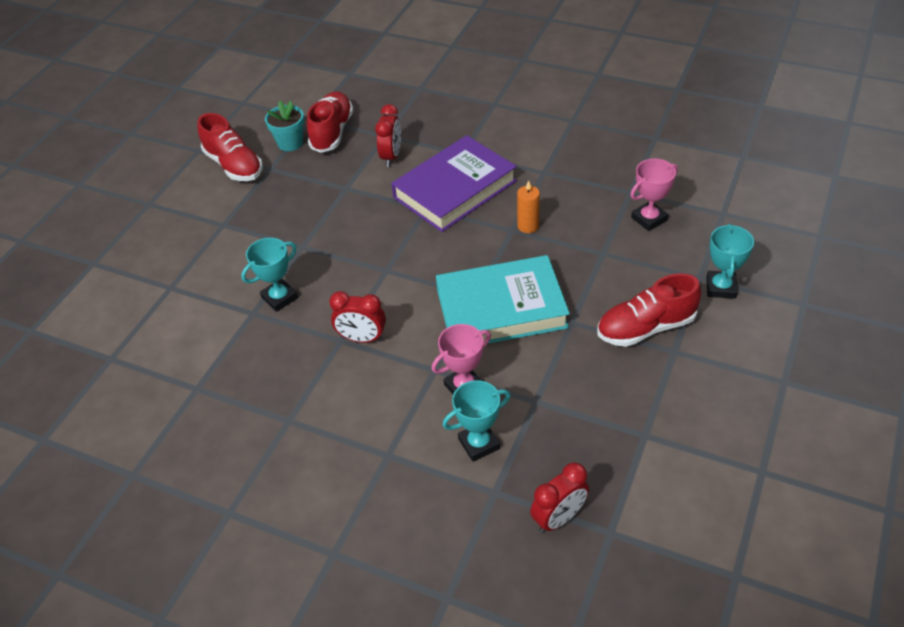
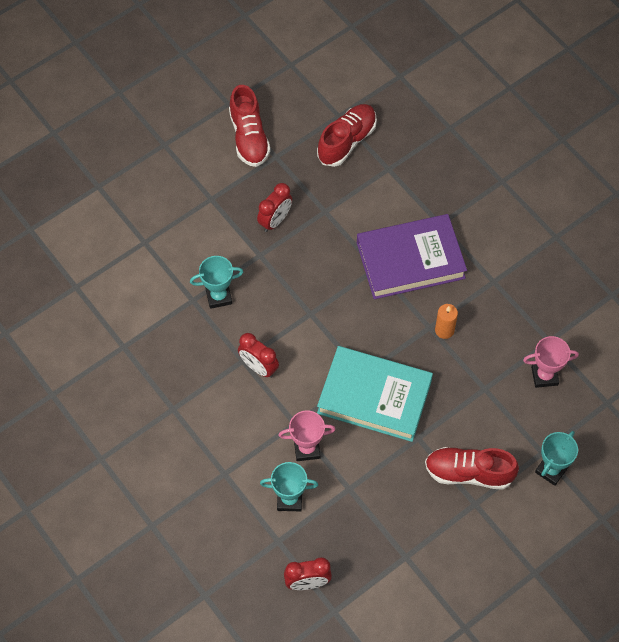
camera: 25 degrees right, 15 degrees up
turquoise flower pot [265,100,304,151] -> none
red clock [375,104,401,167] -> red clock moved to [257,183,292,232]

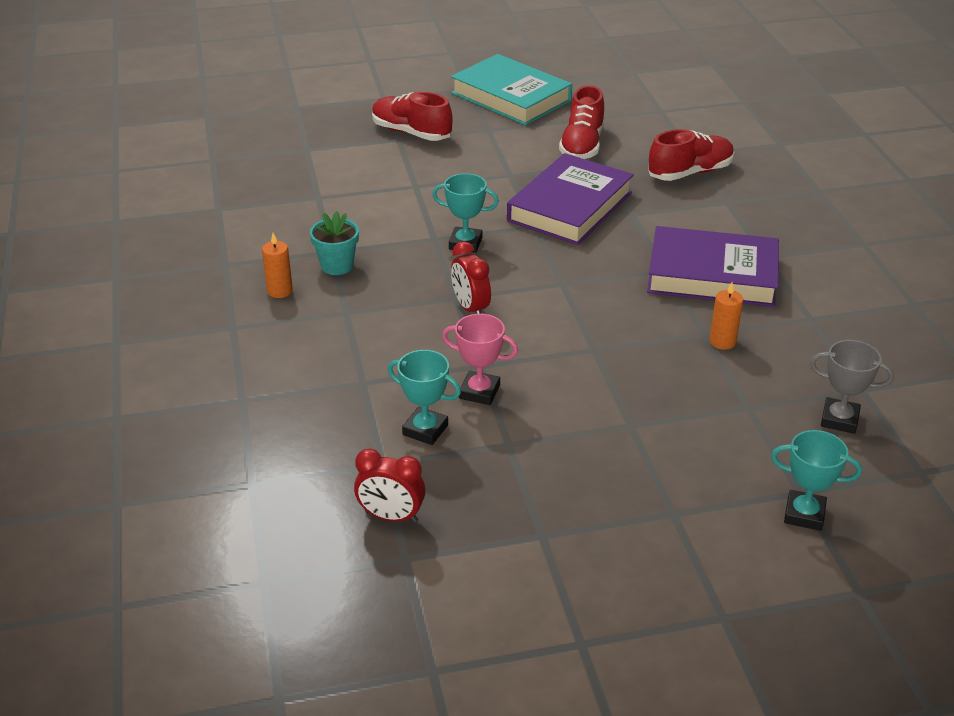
camera: 25 degrees right, 25 degrees down
red clock [257,183,292,232] -> purple book [507,153,634,245]
turquoise book [317,346,433,442] -> turquoise book moved to [451,54,572,125]
red shoe [425,447,519,490] -> red shoe moved to [372,92,453,141]
pink trophy [523,336,579,388] -> grey trophy [810,340,894,434]
turquoise trophy [535,431,578,486] -> turquoise trophy turned 45 degrees clockwise [771,430,862,531]
none -> orange candle [262,233,293,298]
none -> turquoise flower pot [310,211,359,275]

